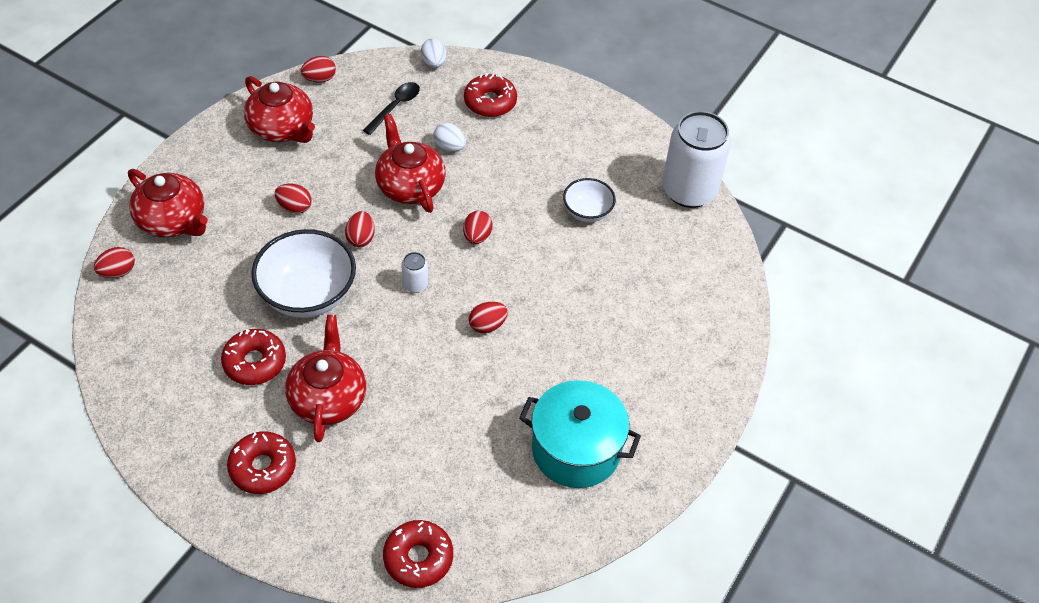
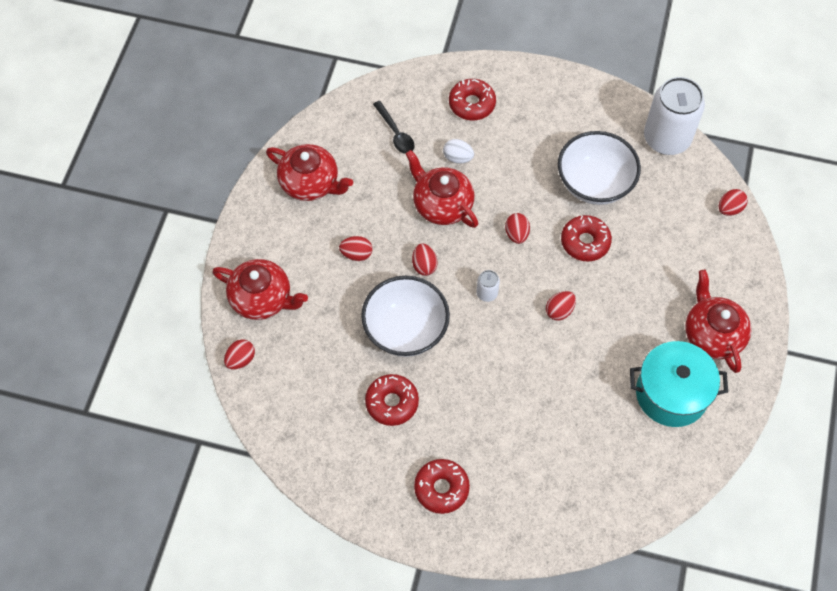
camera: 15 degrees left, 10 degrees up
red teapot [285,315,366,442] -> red teapot moved to [685,270,751,373]
red egg [301,56,336,83] -> red egg moved to [719,189,748,216]
black spoon [363,82,420,135] -> black spoon turned 135 degrees clockwise [373,101,415,154]
red donut [383,520,453,588] -> red donut moved to [561,215,612,262]
white egg [421,39,446,68] -> none
white bowl [563,178,616,222] -> white bowl [558,131,641,205], size x1.82

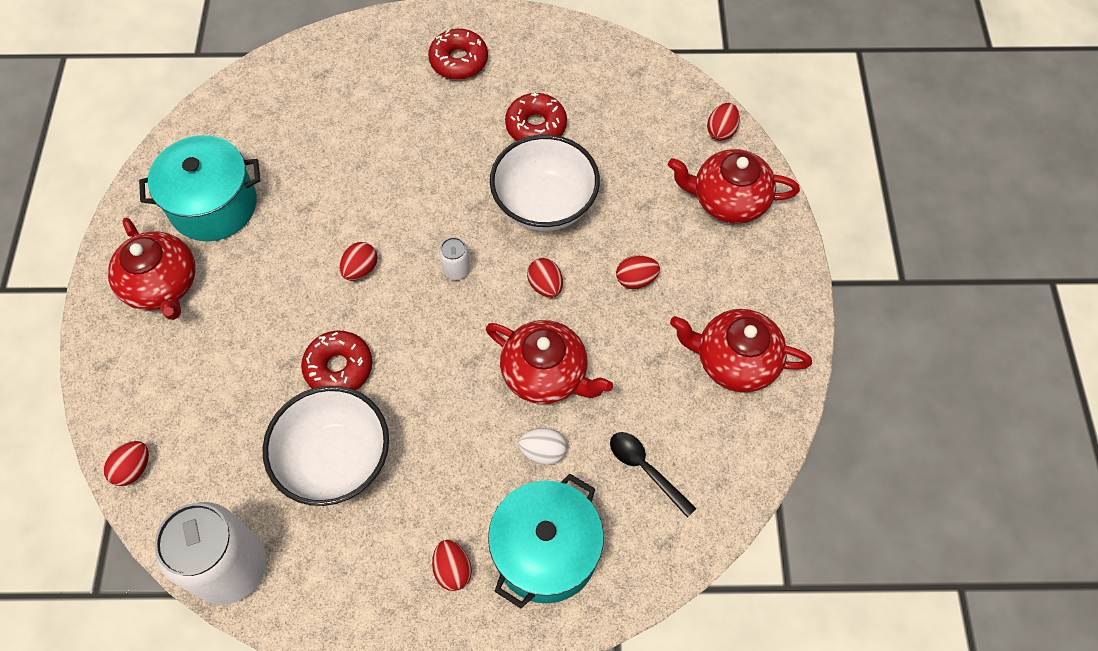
camera: 165 degrees right, 0 degrees up
red donut [449,79,496,120] -> turquoise pot [488,473,604,608]
red egg [505,213,530,244] -> red egg moved to [432,540,472,591]

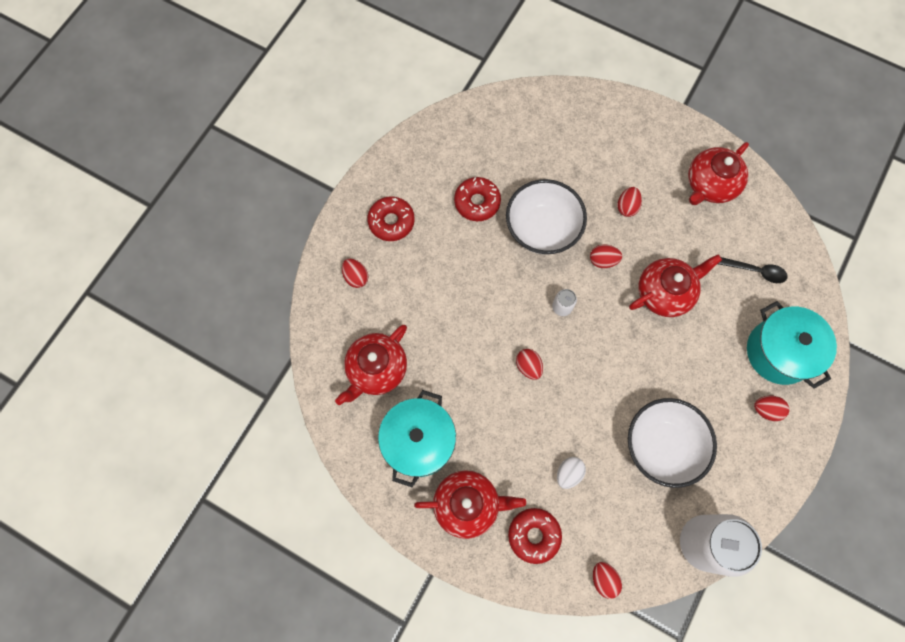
camera: 60 degrees left, 10 degrees up
red donut [301,331,372,390] -> red donut moved to [508,508,562,564]
white egg [519,428,567,465] -> white egg moved to [557,457,586,489]
black spoon [610,432,697,518] -> black spoon turned 150 degrees counterclockwise [718,257,788,283]
red teapot [668,149,800,224] -> red teapot moved to [335,325,407,405]
red egg [707,103,740,141] -> red egg moved to [342,259,368,288]

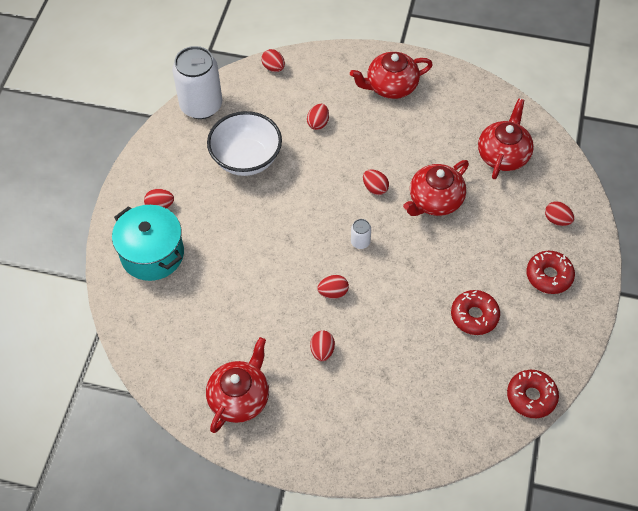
camera: 165 degrees right, 15 degrees down
turquoise pot [378,390,456,487] -> none
white bowl [506,179,587,255] -> none
red donut [508,508,562,564] -> red donut moved to [507,370,559,418]
white egg [557,457,586,489] -> red egg [307,104,329,130]
red teapot [629,254,722,317] -> red teapot moved to [403,160,469,216]
black spoon [718,257,788,283] -> none

